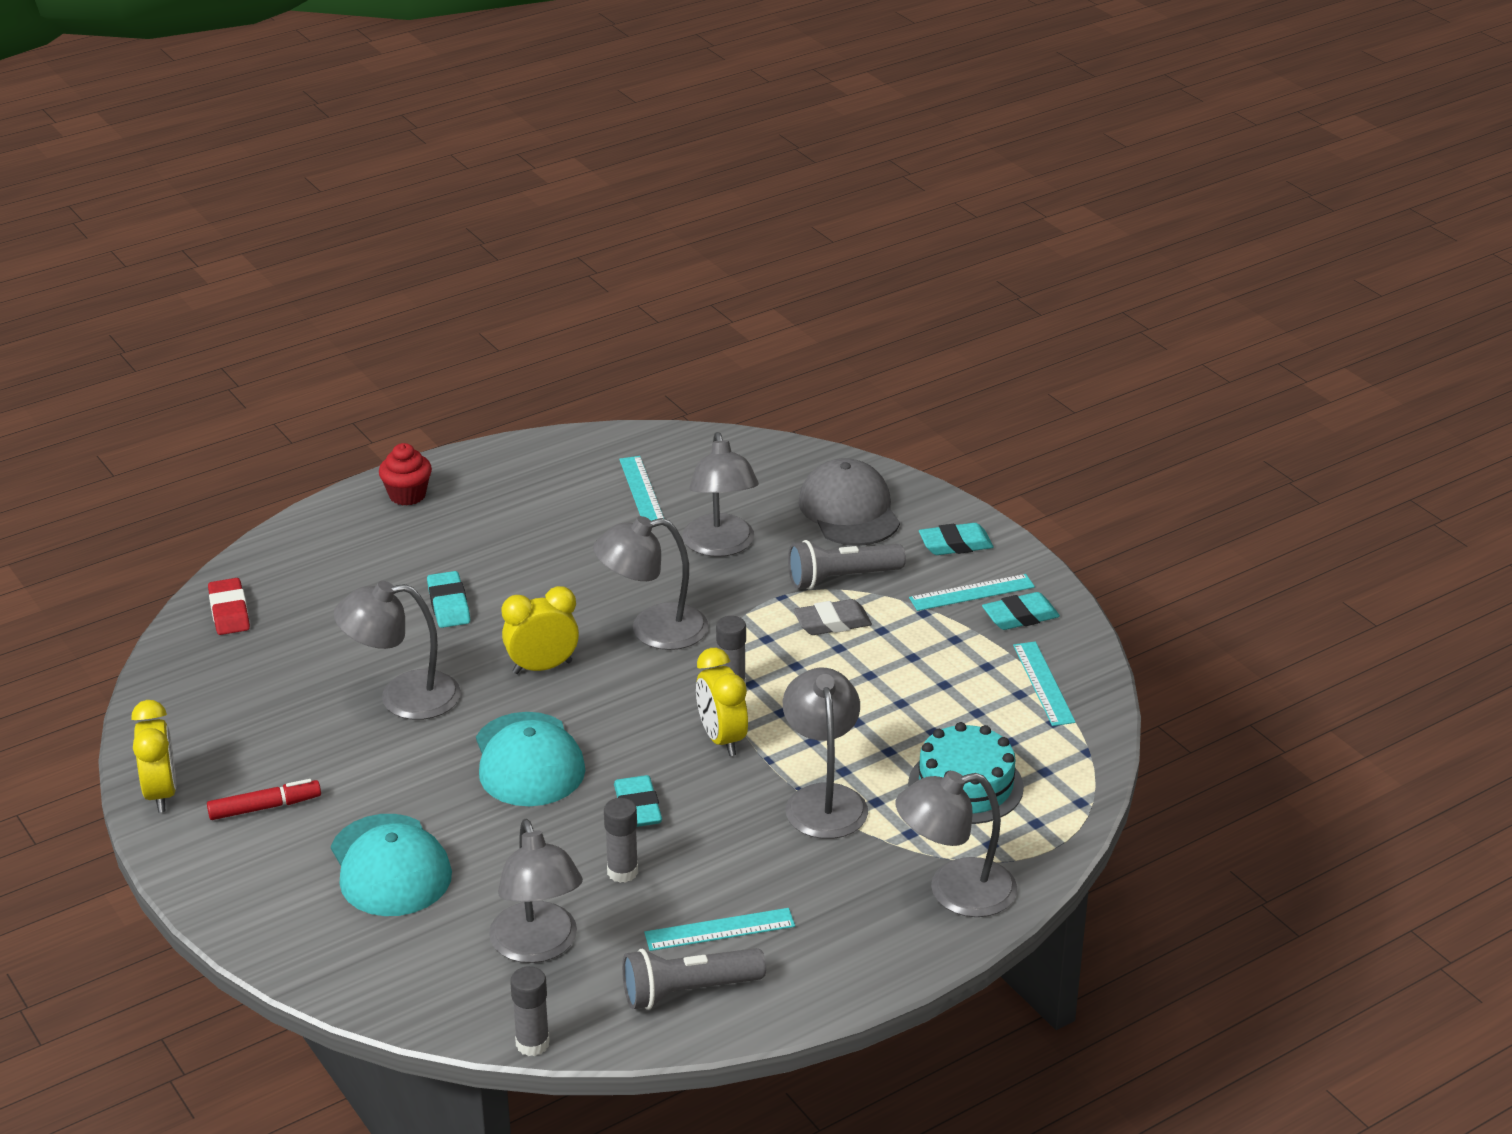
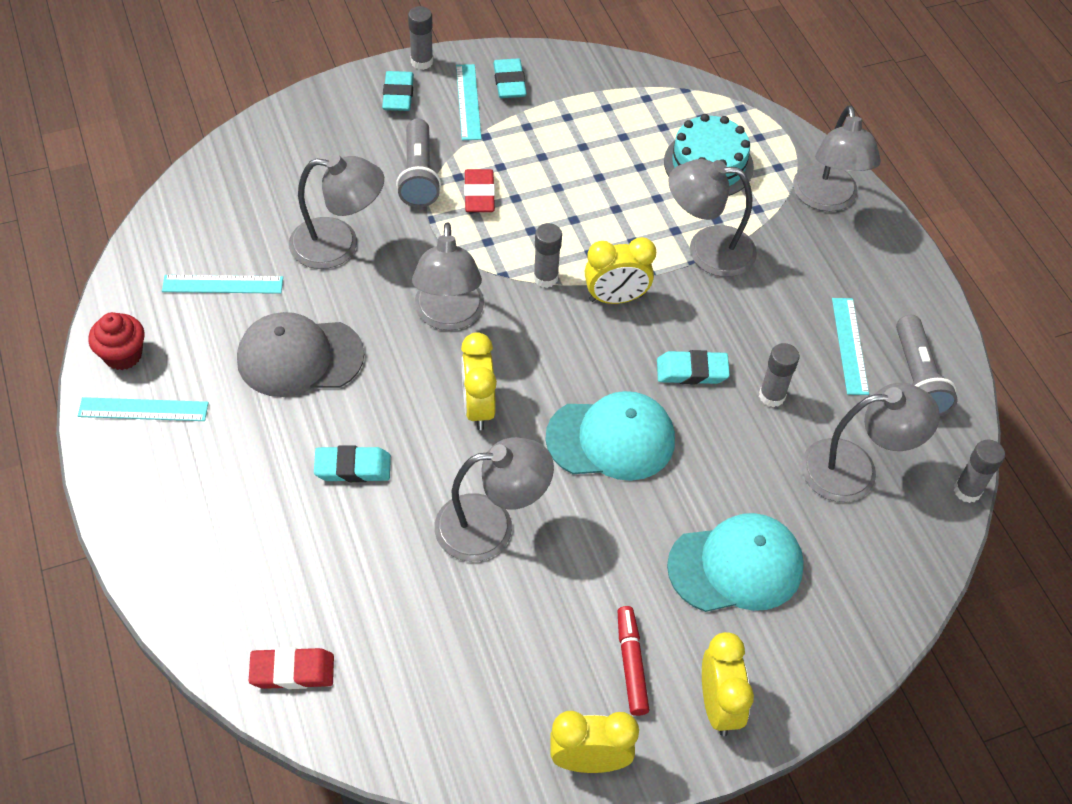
camera: 80 degrees left, 20 degrees up
grey lamp [334,581,461,720] -> grey lamp turned 105 degrees counterclockwise [434,437,554,562]
red cupcake [379,443,432,505] -> red cupcake moved to [89,312,144,370]
grey eraser [794,599,872,635] -> red eraser [464,169,495,212]
grey cap [798,458,900,546] -> grey cap moved to [237,312,364,397]
turquoise ruler [1013,642,1076,726] -> turquoise ruler moved to [78,397,209,421]
none -> grey glue stick [408,6,433,70]
none -> yellow clock [702,632,754,736]

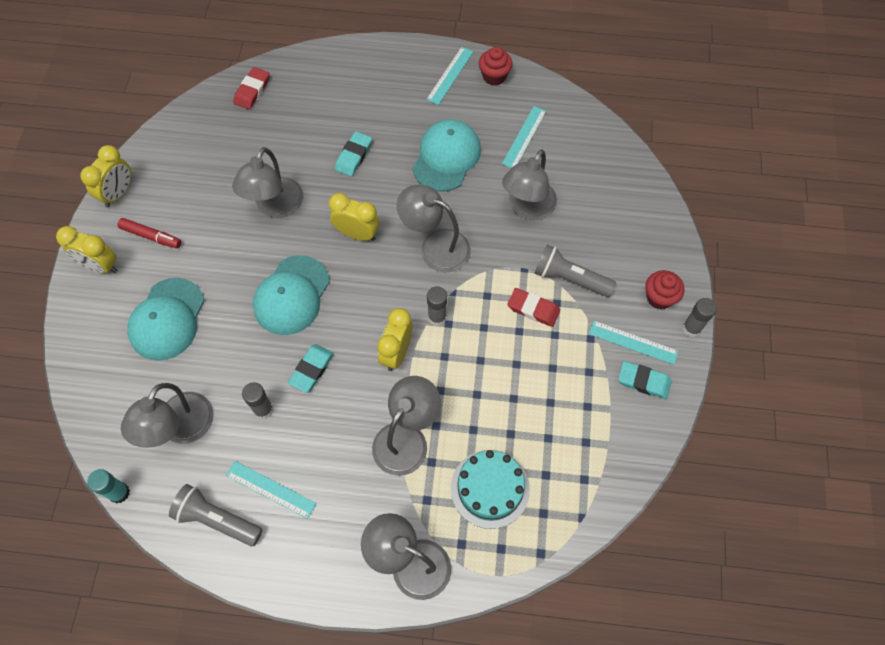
camera: 120 degrees right, 10 degrees up
grey cap [237,312,364,397] -> turquoise cap [412,120,481,192]
turquoise eraser [382,71,414,111] -> red cupcake [645,270,685,309]
grey glue stick [954,439,1005,503] -> turquoise glue stick [87,469,130,503]

